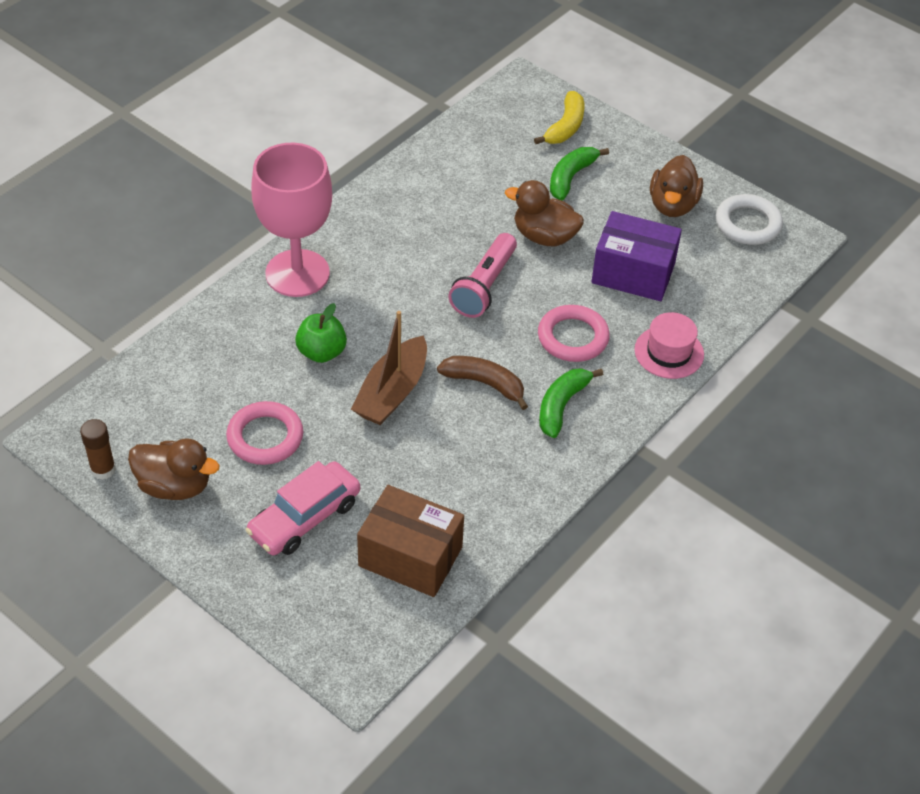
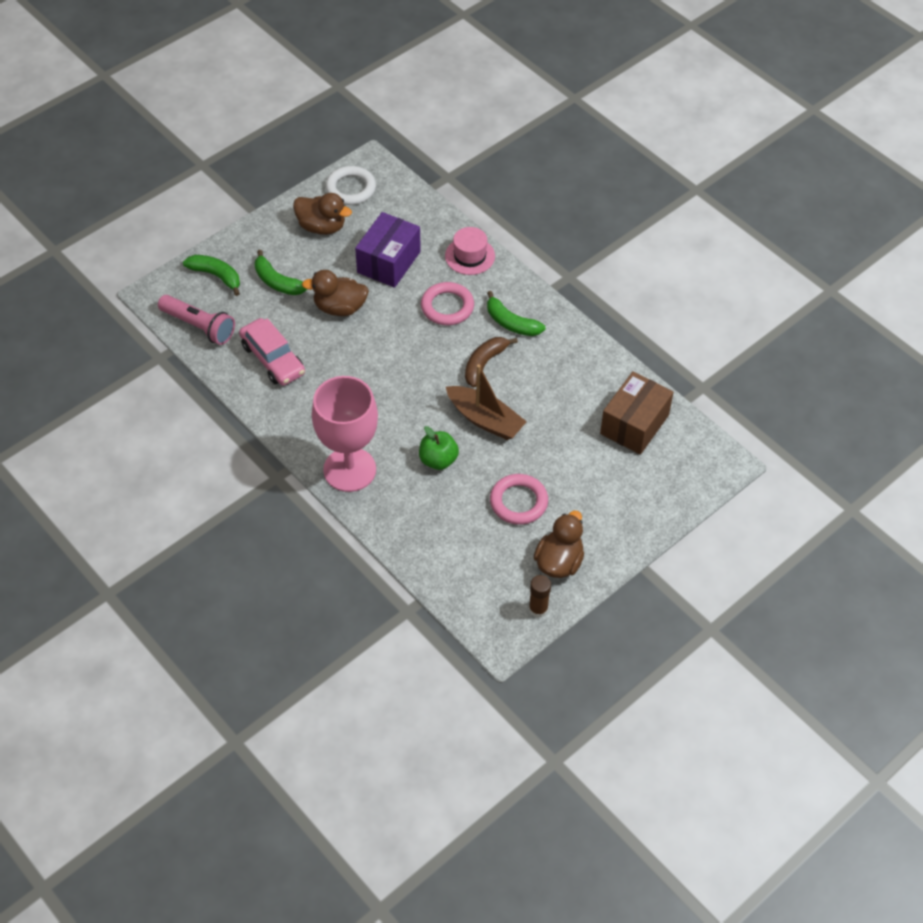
camera: 80 degrees left, 5 degrees up
pink car [246,461,360,555] -> pink car moved to [239,318,305,386]
pink flashlight [448,233,517,318] -> pink flashlight moved to [158,295,235,345]
brown duck [505,180,584,247] -> brown duck turned 60 degrees clockwise [302,270,369,316]
yellow banana [534,91,584,144] -> green banana [183,255,240,296]

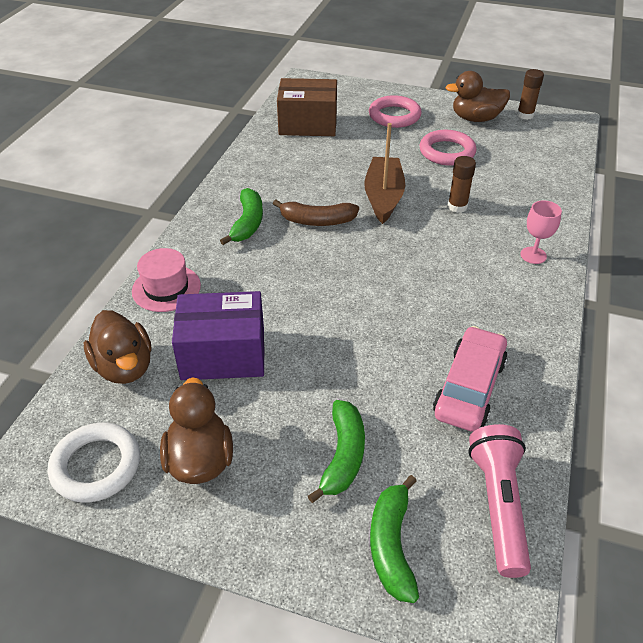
camera: 120 degrees left, 10 degrees down
brown duck [302,270,369,316] -> brown duck moved to [84,310,152,384]
pink goblet [312,376,378,492] -> pink goblet [520,200,562,264], size x0.42
green apple [419,426,459,470] -> brown glue stick [448,156,476,213]
pink ring [421,282,474,325] -> pink ring moved to [369,95,422,128]

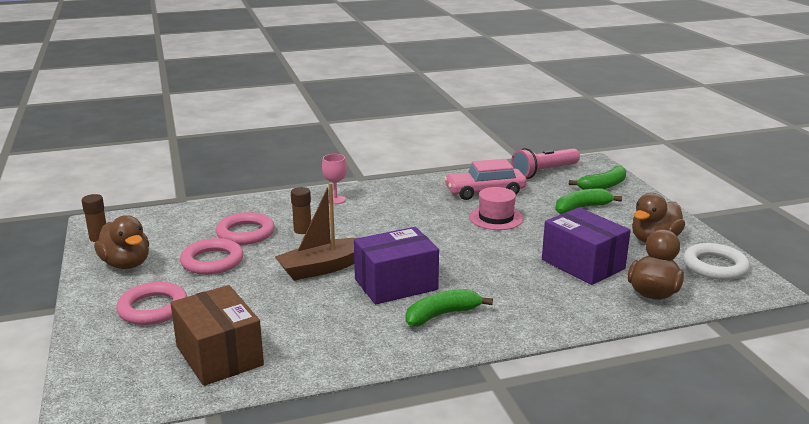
camera: 125 degrees left, 20 degrees down
pink hat [132,248,201,312] -> pink hat moved to [469,187,523,230]
brown banana [273,200,359,226] -> purple box [354,227,439,305]
none -> pink ring [216,212,275,245]

